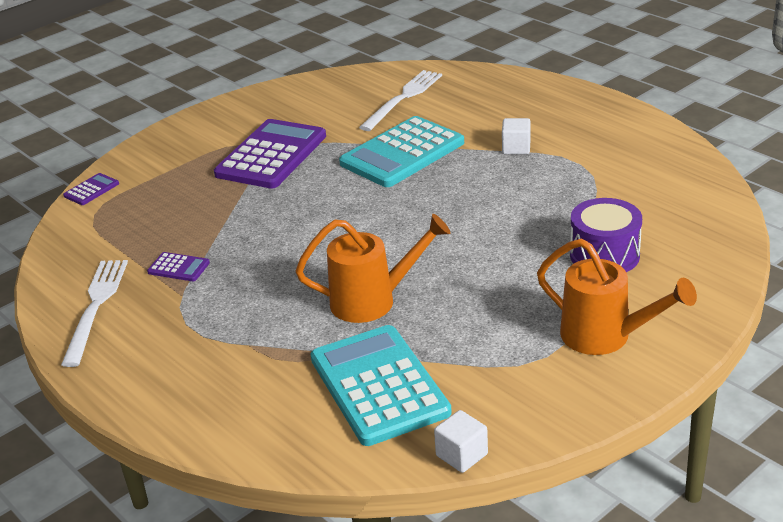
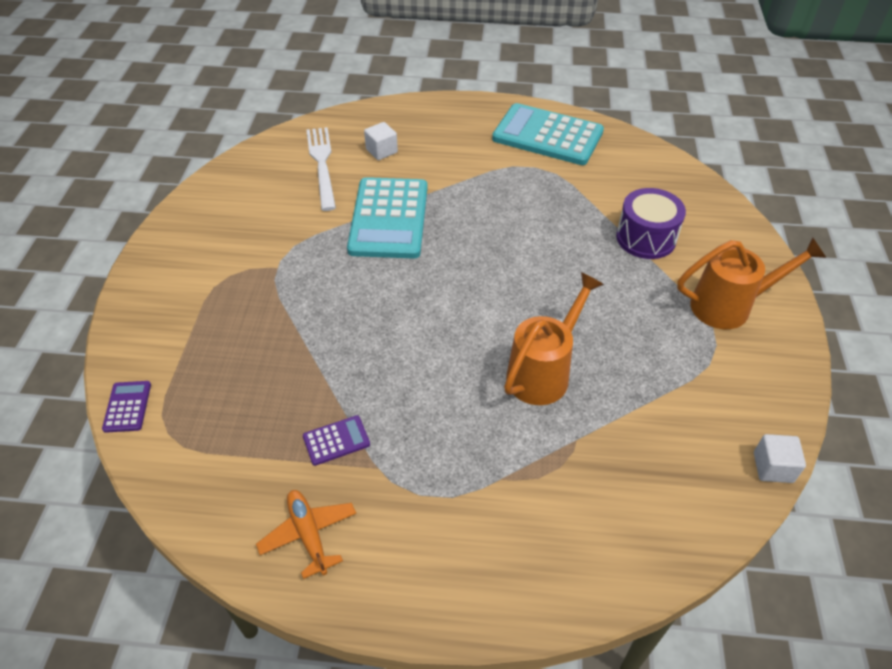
camera: 45 degrees left, 15 degrees up
white fork [61,260,128,367] -> orange plane [256,490,356,579]
purple calculator [214,119,326,189] -> none
turquoise calculator [311,325,452,446] -> turquoise calculator moved to [492,103,604,165]
white cube [502,118,530,154] -> white cube moved to [364,122,398,160]

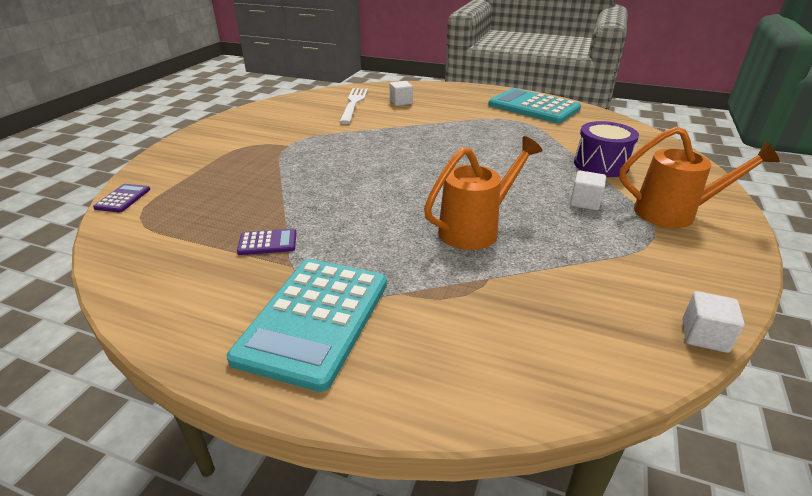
camera: 15 degrees right, 15 degrees down
orange plane [256,490,356,579] -> none
turquoise calculator [347,177,428,259] -> turquoise calculator moved to [227,259,387,392]
none -> white cube [570,171,606,210]

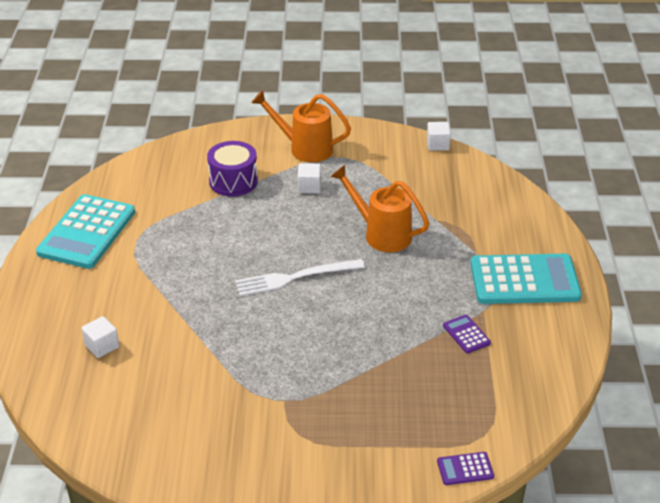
camera: 110 degrees left, 5 degrees up
white fork [339,88,368,124] -> white fork moved to [235,259,365,296]
orange watering can [619,126,780,228] -> orange watering can turned 60 degrees counterclockwise [252,90,351,162]

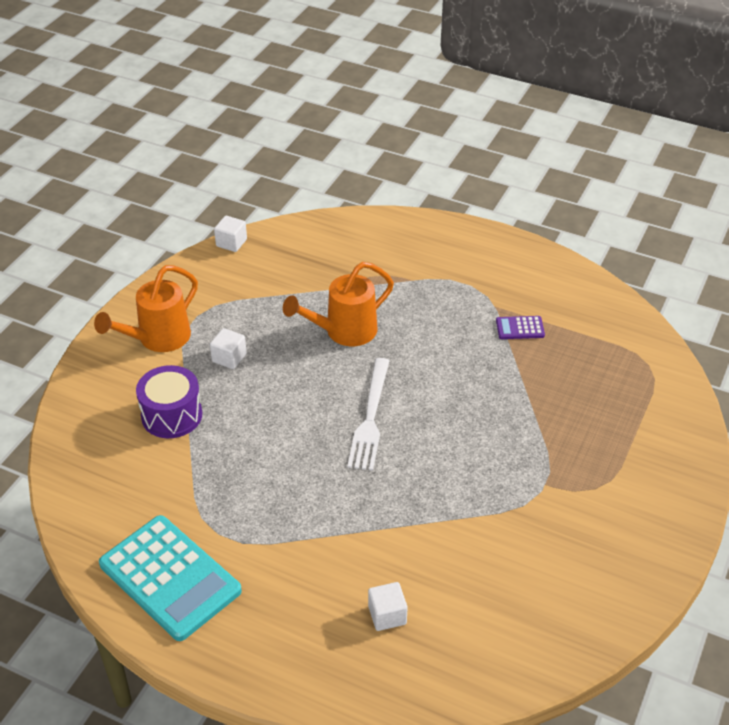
camera: 65 degrees left, 5 degrees up
purple calculator [437,452,494,485] -> none
turquoise calculator [471,254,582,304] -> none

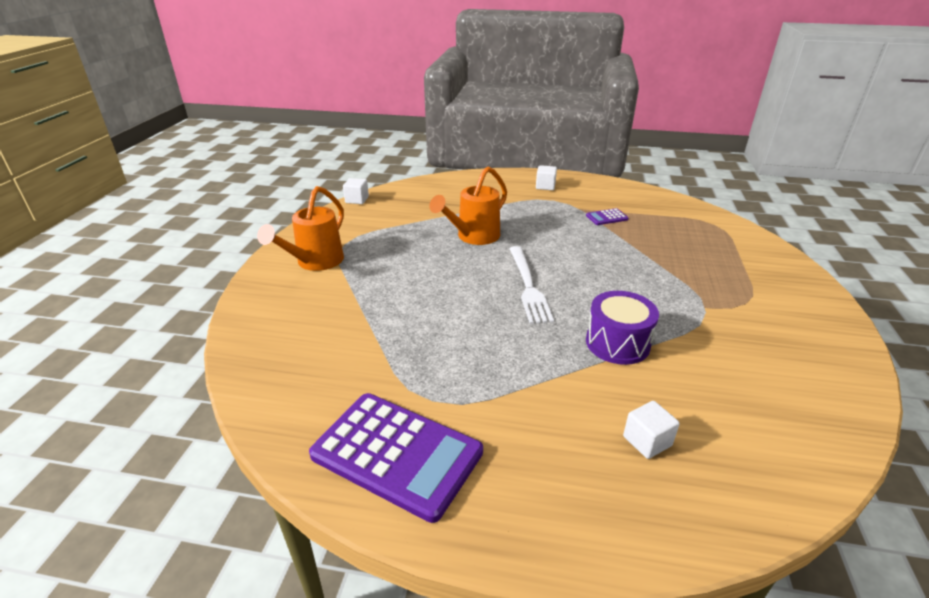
camera: 15 degrees left, 10 degrees down
turquoise calculator [99,515,242,641] -> purple calculator [309,393,483,523]
purple drum [136,365,202,438] -> purple drum moved to [586,291,659,365]
white cube [210,328,247,369] -> white cube moved to [536,165,557,190]

